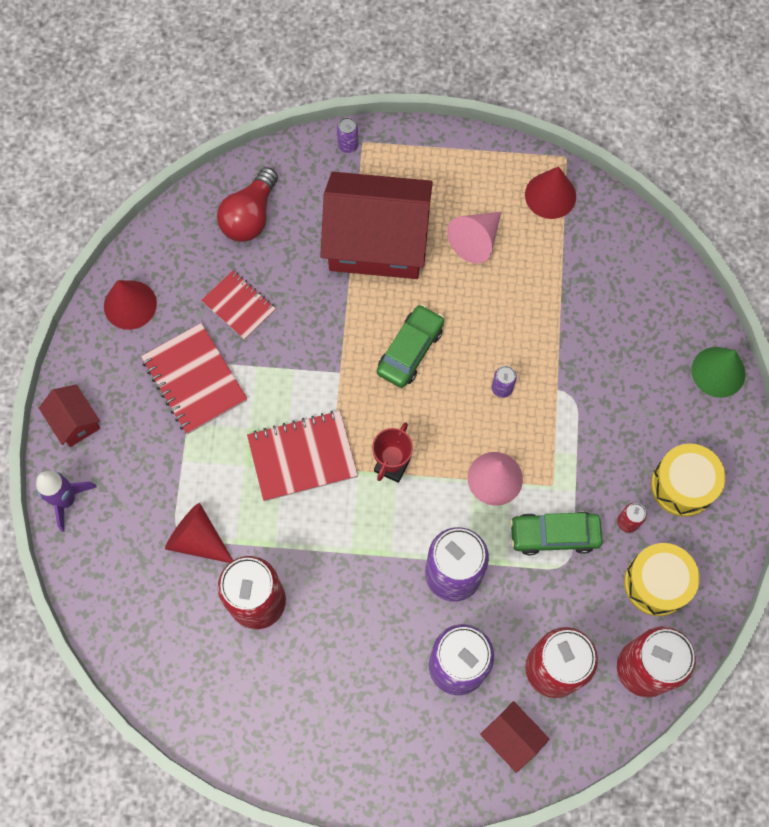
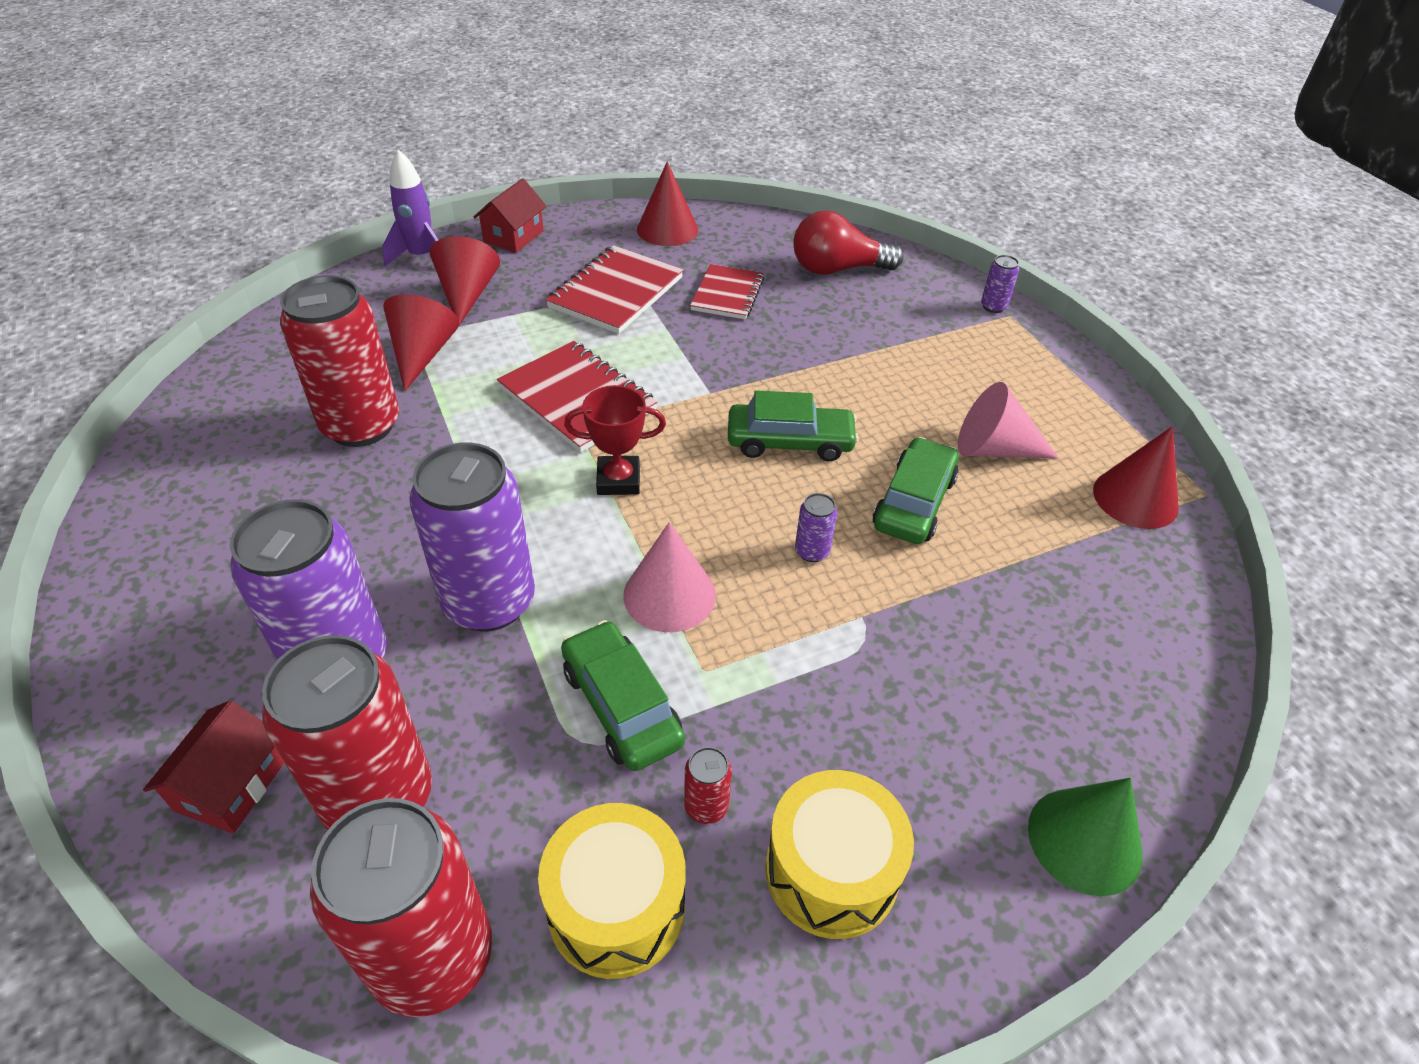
camera: 60 degrees right, 25 degrees down
red house [320,172,433,279] -> none
none -> red cone [430,236,500,325]
none -> green car [873,437,959,544]

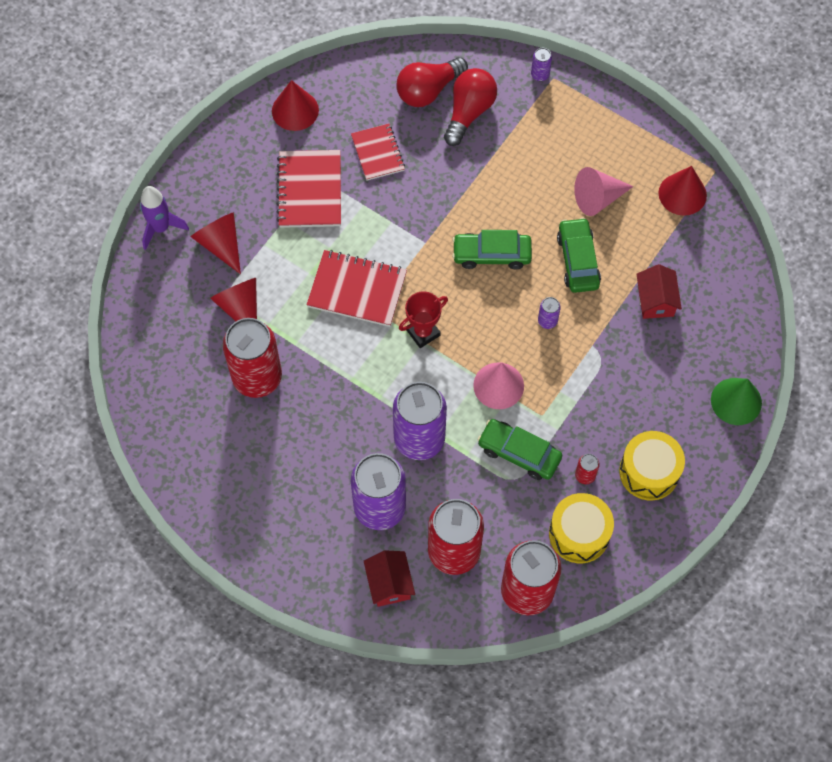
camera: 30 degrees left, 20 degrees up
red house [474,178,547,253] -> red house moved to [636,264,682,319]
green car [728,390,859,462] -> green car turned 150 degrees counterclockwise [452,230,532,270]
none -> red light bulb [444,68,497,146]

